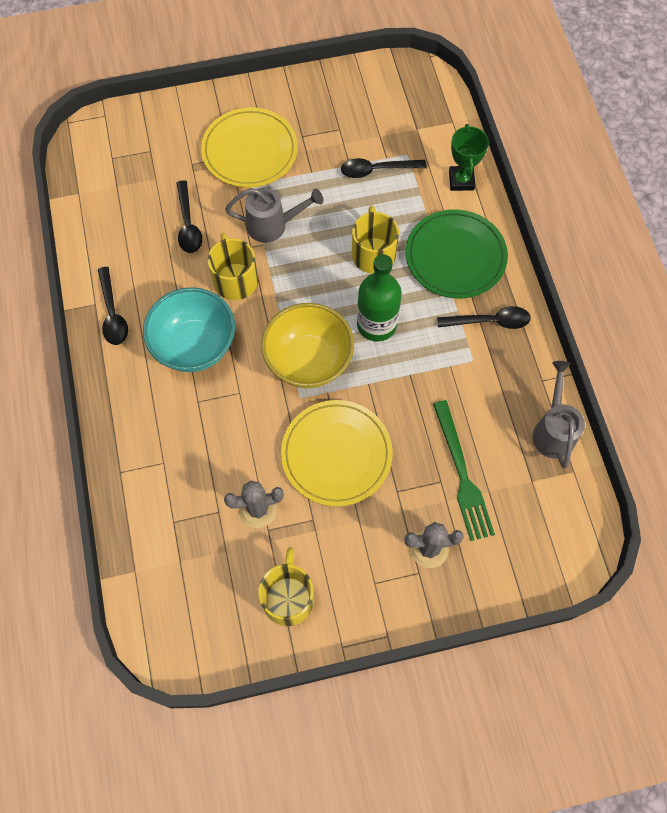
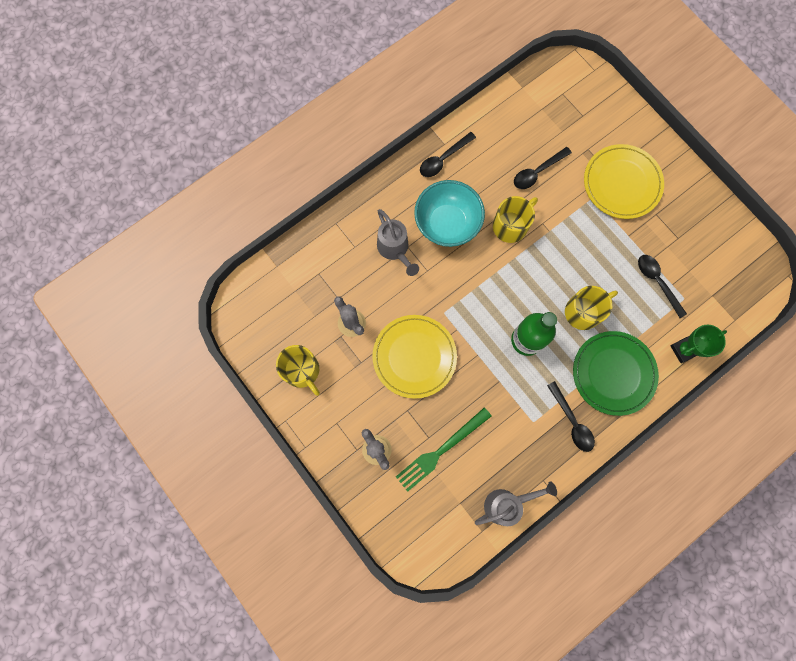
camera: 65 degrees right, 10 degrees up
grey watering can [225,188,323,243] -> grey watering can moved to [377,209,419,276]
yellow mug [258,547,314,626] -> yellow mug turned 75 degrees clockwise [276,345,320,396]
yellow bowl [261,303,354,388] -> none

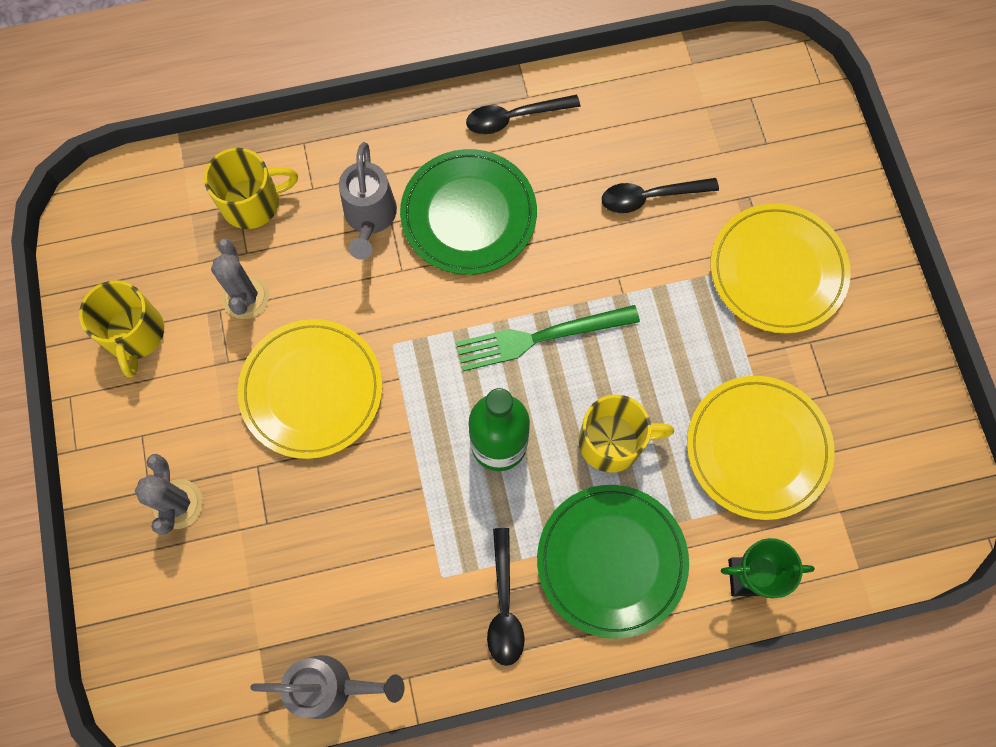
camera: 25 degrees right, 5 degrees down
green fork [396,407,492,492] -> green fork moved to [456,305,640,371]
turquoise bowl [414,180,485,247] -> green plate [400,149,537,275]
yellow mug [493,196,538,243] -> yellow mug moved to [204,148,298,229]
black spoon [638,255,687,318] -> yellow plate [687,376,835,520]

